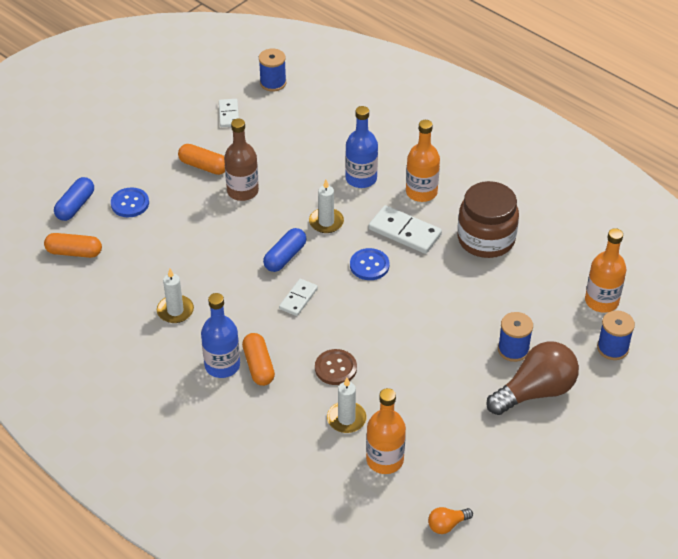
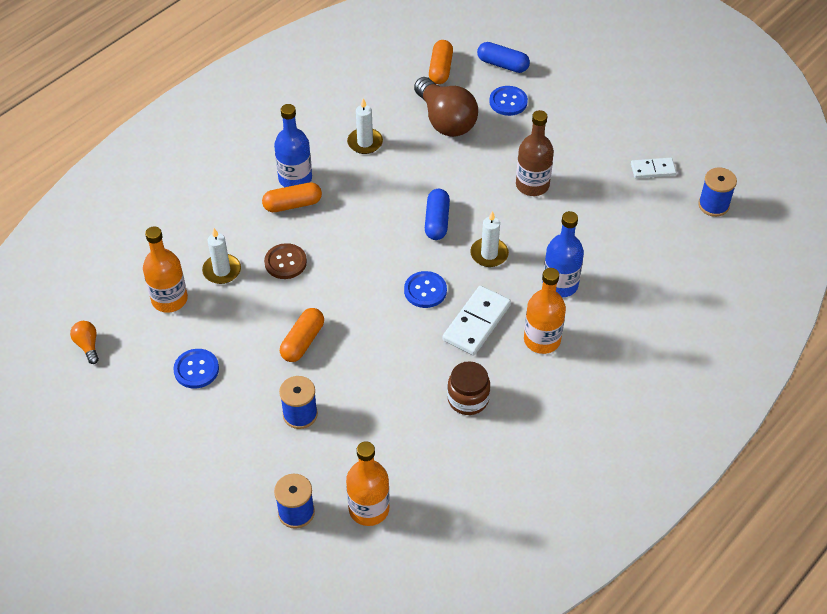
camera: 90 degrees right, 5 degrees up
orange capsule [178,144,225,175] -> orange capsule moved to [280,308,324,362]
blue capsule [263,228,307,272] -> blue capsule turned 60 degrees clockwise [425,189,450,240]
white domino [279,279,318,316] -> none
brown jar [457,181,519,258] -> brown jar [447,361,490,415], size x0.61
brown light bulb [486,341,579,415] -> brown light bulb moved to [414,77,478,137]
none -> blue button [173,349,219,389]

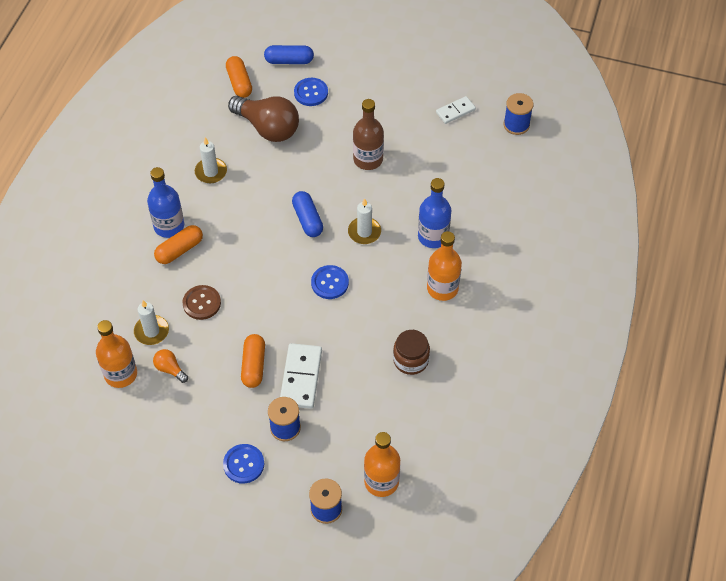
camera: 25 degrees left, 5 degrees up
orange light bulb [70,321,99,364] -> orange light bulb moved to [153,349,188,383]
blue button [173,349,219,389] -> blue button moved to [223,444,264,484]
white domino [443,286,511,355] -> white domino moved to [280,343,322,409]

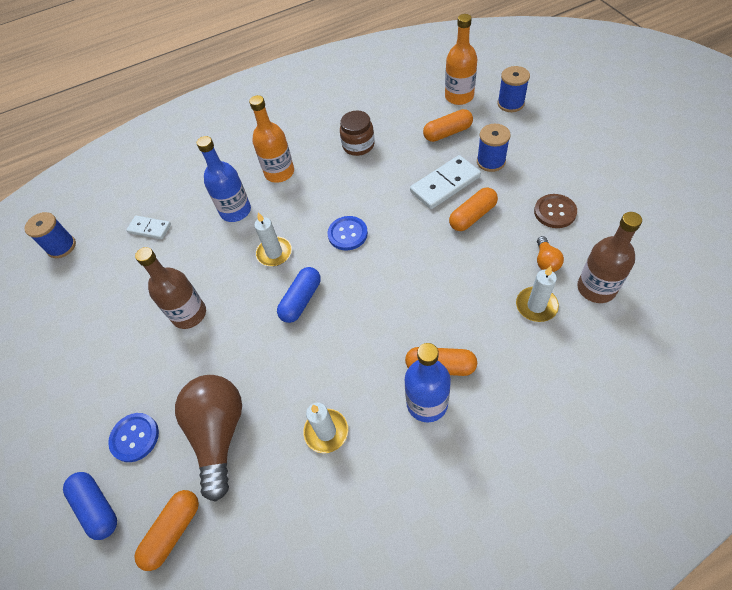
camera: 125 degrees left, 0 degrees up
orange bottle [96,320,137,388] -> brown bottle [577,212,642,303]
brown button [183,285,221,320] -> brown button moved to [534,194,577,228]
blue button [223,444,264,484] -> none
white domino [436,96,476,124] -> white domino moved to [126,216,171,239]
none -> orange capsule [423,109,473,142]

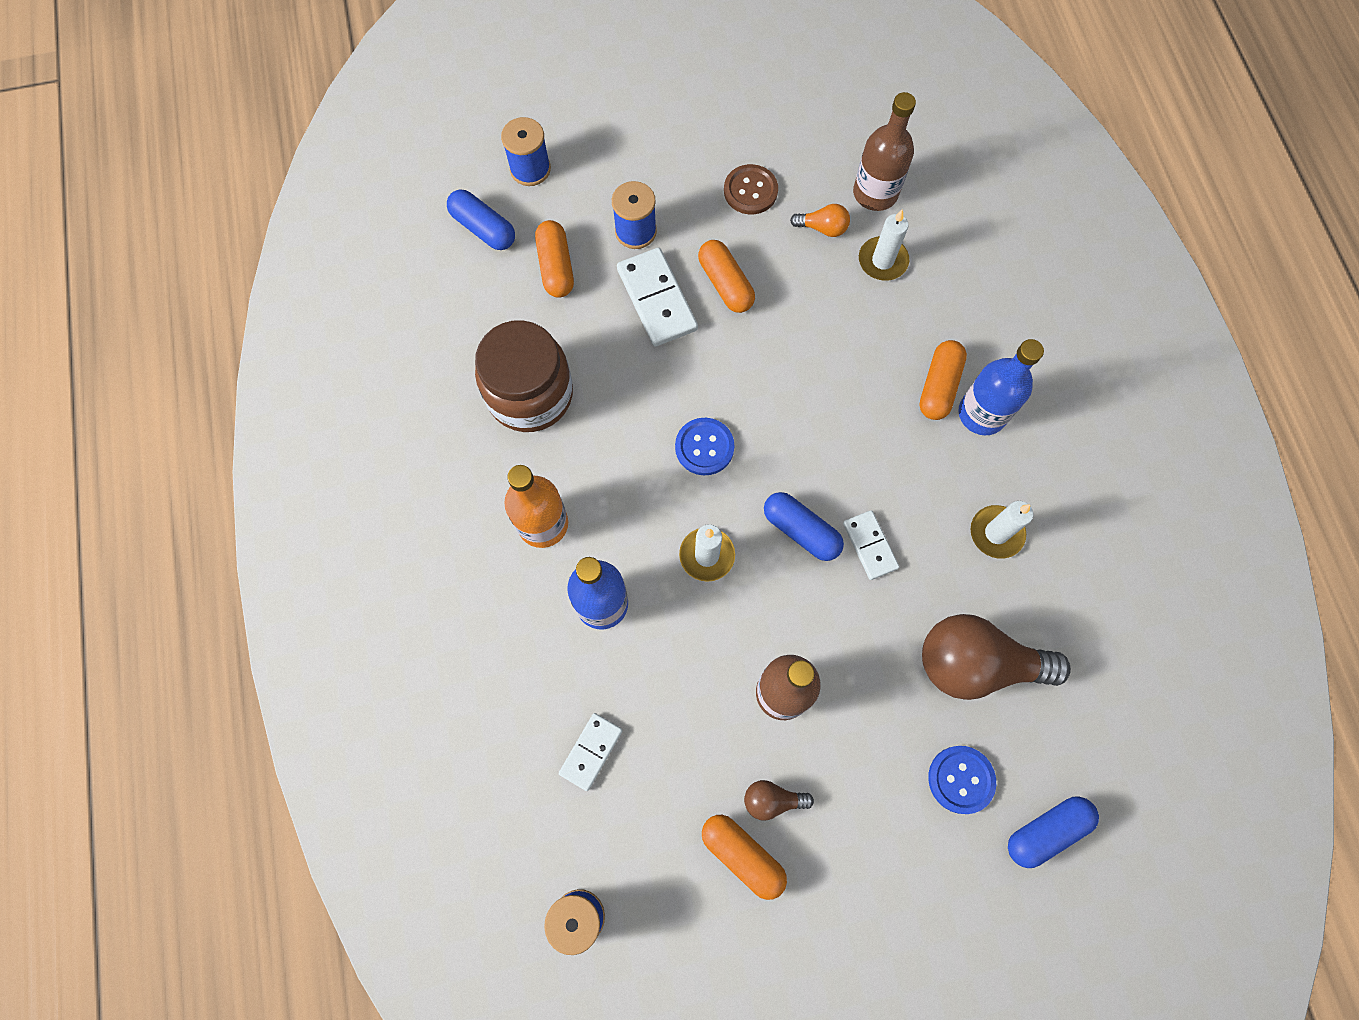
camera: 85 degrees left, 15 degrees up
orange capsule [134,490,199,571] -> orange capsule moved to [702,815,787,900]
brown jar [340,111,375,156] -> brown jar [475,320,573,432], size x1.64
orange bottle [445,14,477,105] -> blue capsule [447,190,515,250]
none -> brown light bulb [744,780,814,821]
none -> white domino [843,510,899,580]

